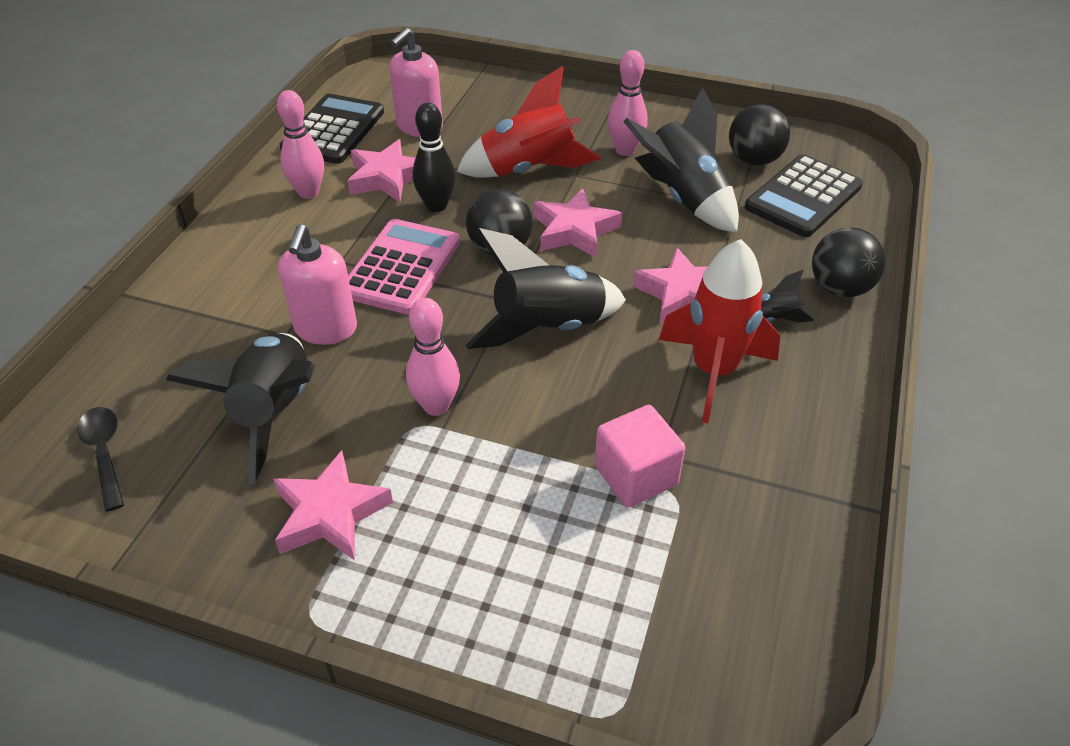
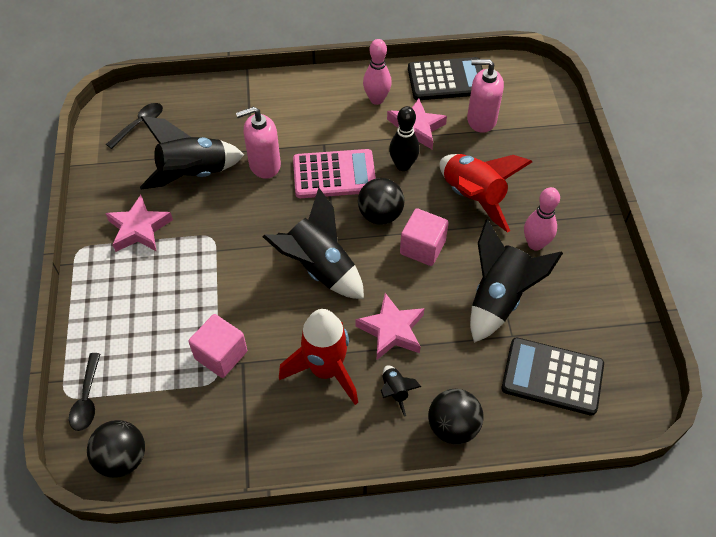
camera: 65 degrees right, 10 degrees up
pink bowling pin [406,298,460,416] -> none
pink star [534,189,622,258] -> pink cube [400,208,449,266]
black ball [729,104,790,166] -> black ball moved to [87,420,145,478]
none -> black spoon [69,353,100,431]

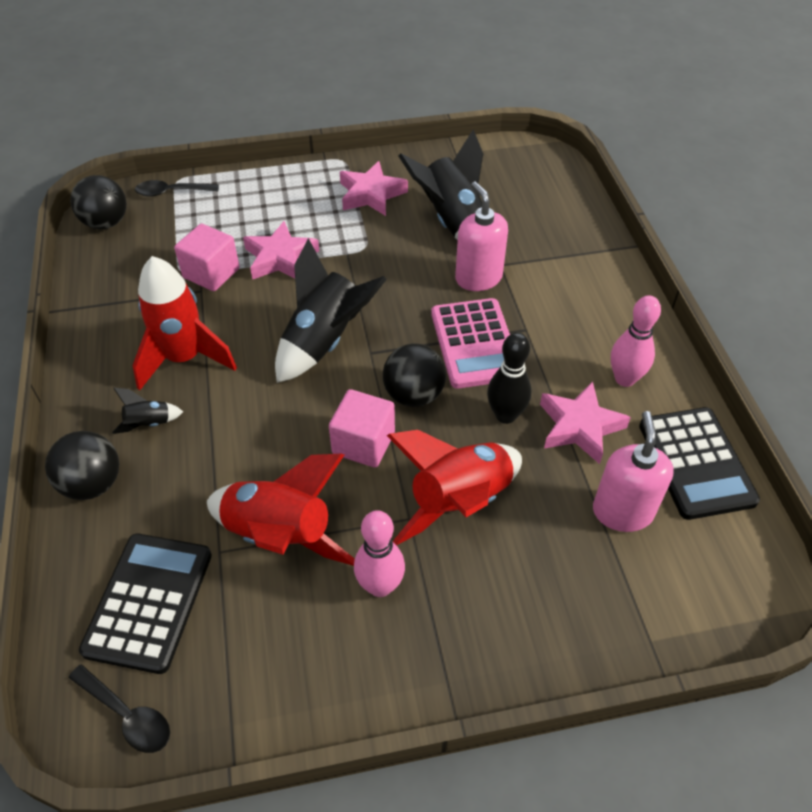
camera: 85 degrees right, 5 degrees down
black spoon [106,103,163,149] -> black spoon moved to [69,664,170,753]
pink star [355,293,425,360] -> pink star moved to [243,221,319,280]
black rocket [470,219,563,343] -> red rocket [207,454,355,566]

